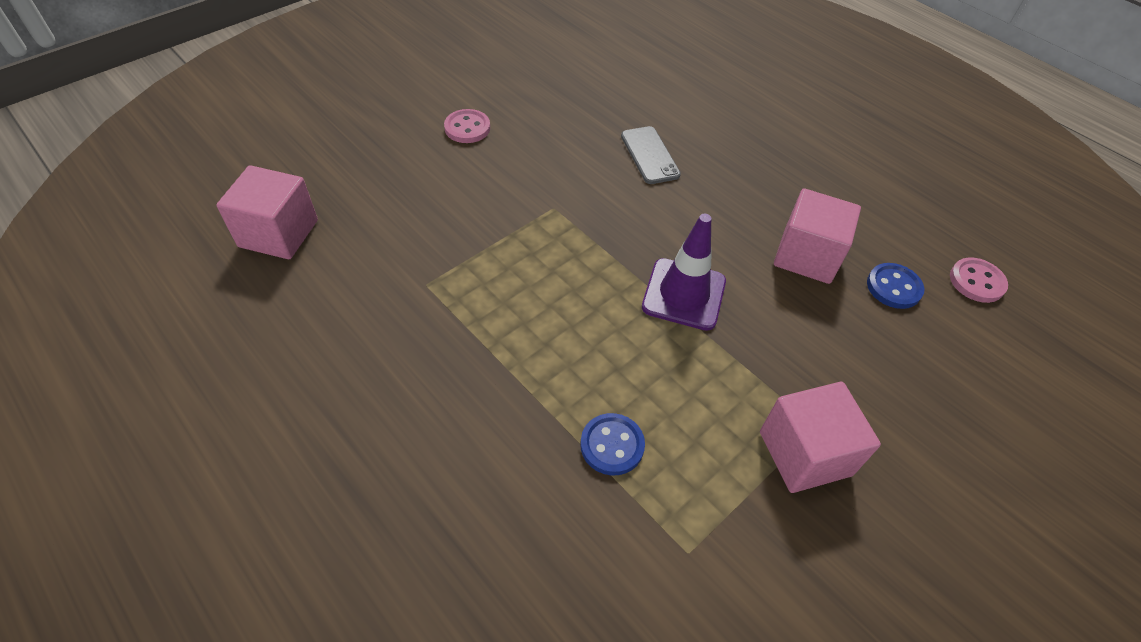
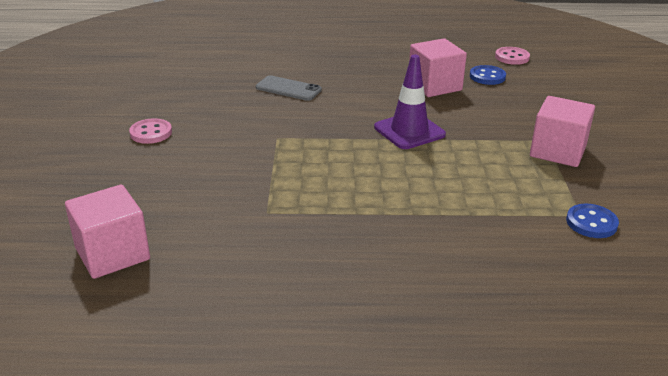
camera: 45 degrees left, 20 degrees down
blue button [580,413,645,475] -> blue button moved to [566,204,619,238]

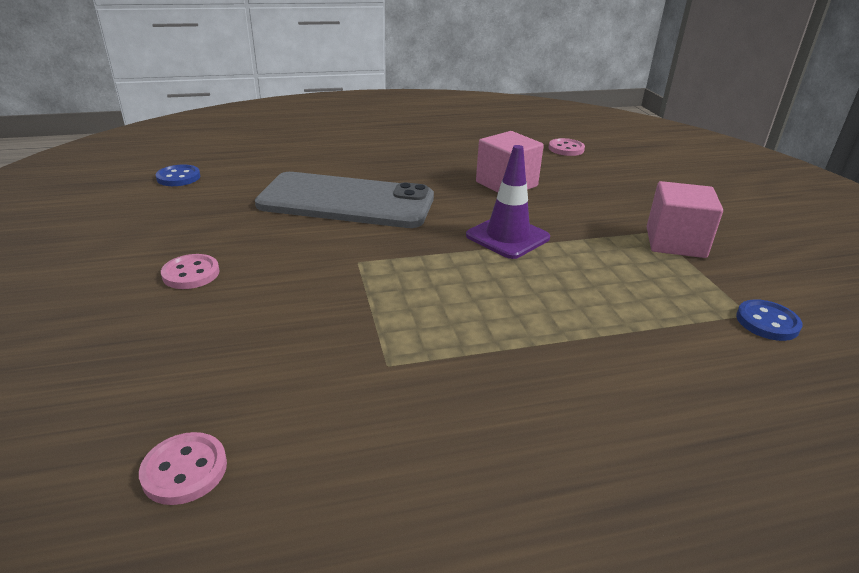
camera: 15 degrees left, 0 degrees up
pink cube [65,185,150,279] -> pink button [139,432,227,505]
grey phone [256,75,322,101] -> grey phone [255,172,434,228], size x2.25
blue button [470,65,506,85] -> blue button moved to [156,165,200,186]

